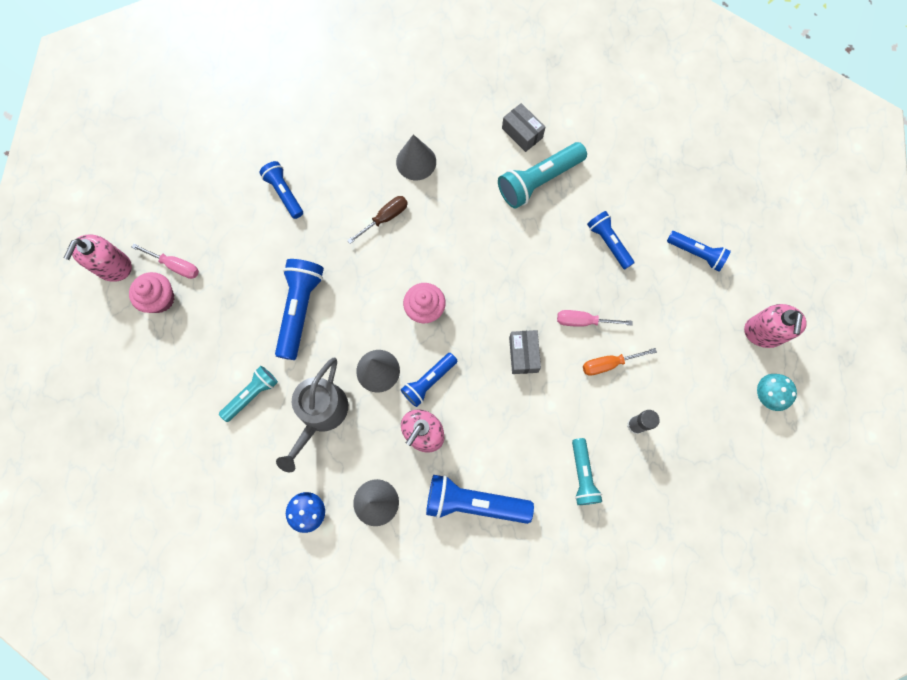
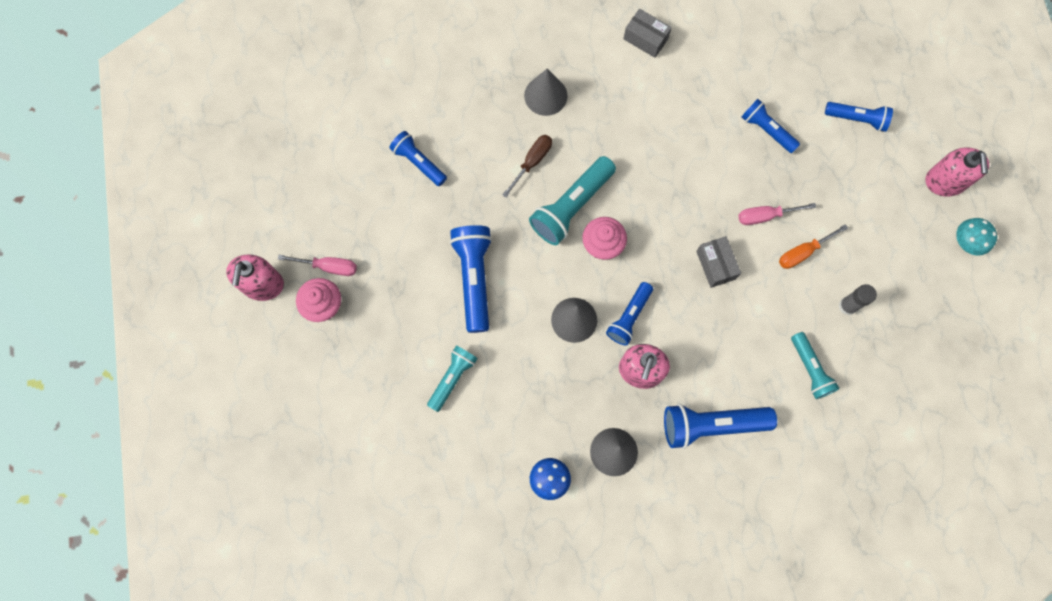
camera: 15 degrees left, 0 degrees up
grey watering can [276,357,348,472] -> none
turquoise flashlight [498,142,587,209] -> turquoise flashlight moved to [529,156,616,245]

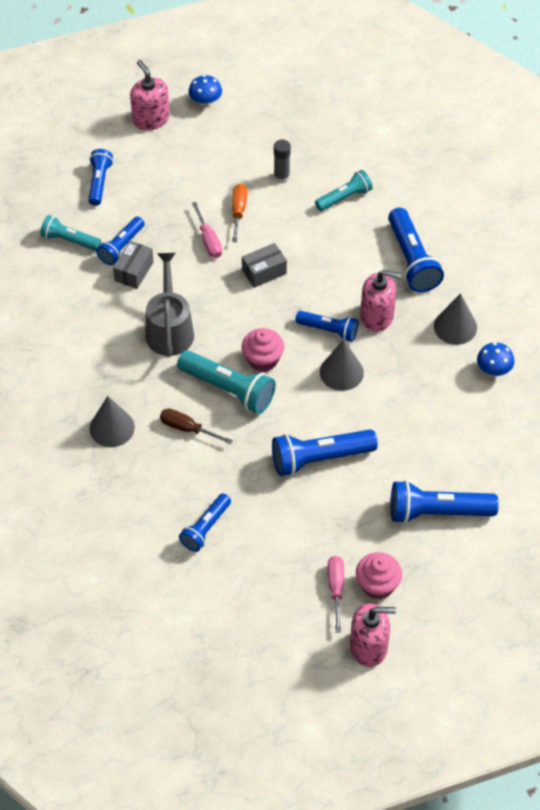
camera: 100 degrees left, 20 degrees down
turquoise flashlight [427,345,478,412] -> turquoise flashlight moved to [40,215,101,251]
grey box [623,9,672,58] -> grey box moved to [113,241,154,289]
orange screwdriver [779,224,848,269] -> orange screwdriver turned 135 degrees counterclockwise [232,184,247,242]
pink soap dispenser [925,148,989,196] -> pink soap dispenser turned 105 degrees counterclockwise [130,60,170,130]
turquoise mushroom [956,218,997,255] -> blue mushroom [189,75,222,108]
none -> grey watering can [146,253,194,357]
none -> blue flashlight [391,480,499,524]

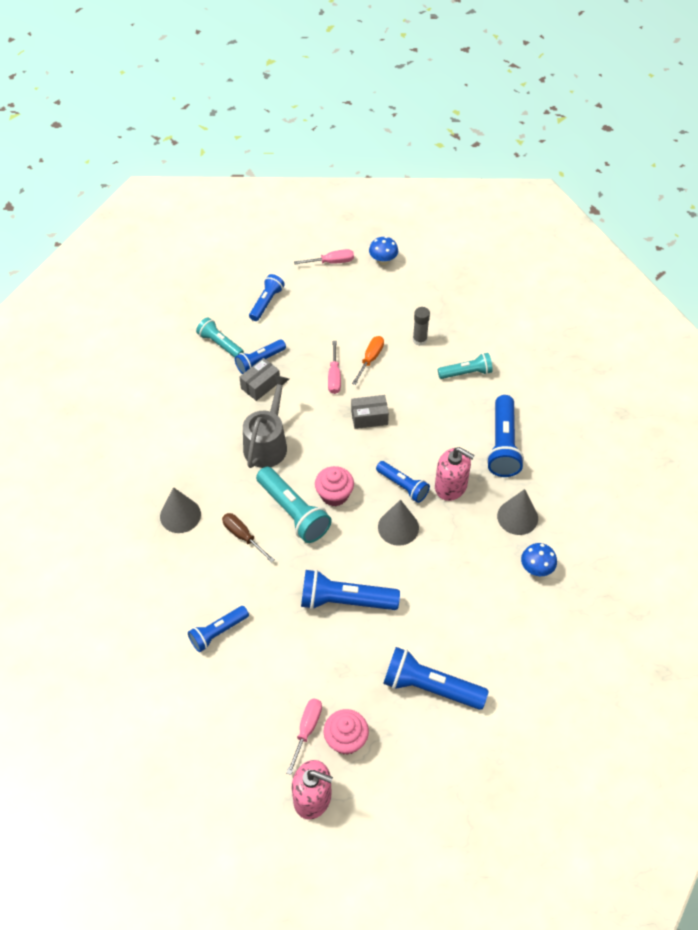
camera: 20 degrees right, 0 degrees up
pink soap dispenser [130,60,170,130] -> pink screwdriver [294,249,354,265]

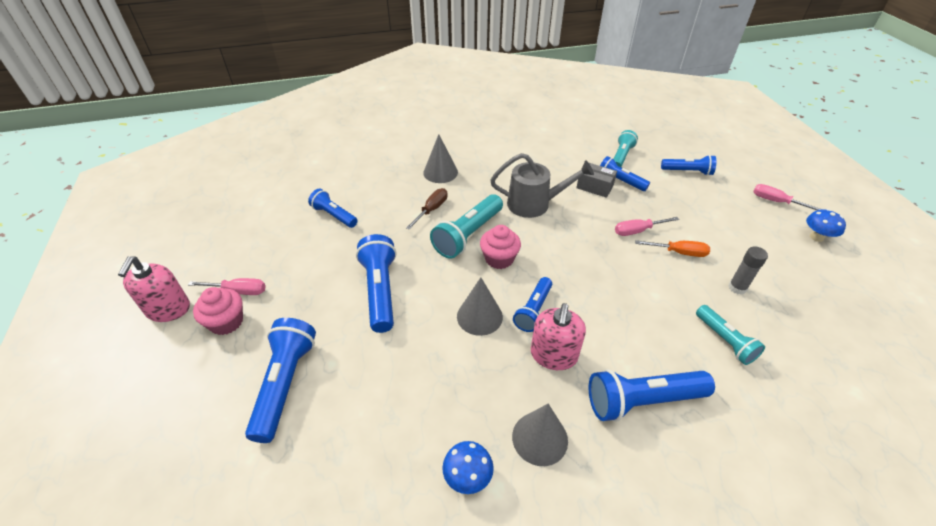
camera: 75 degrees right, 10 degrees down
pink screwdriver [294,249,354,265] -> pink screwdriver turned 150 degrees clockwise [753,184,822,210]
grey box [351,395,389,429] -> none

